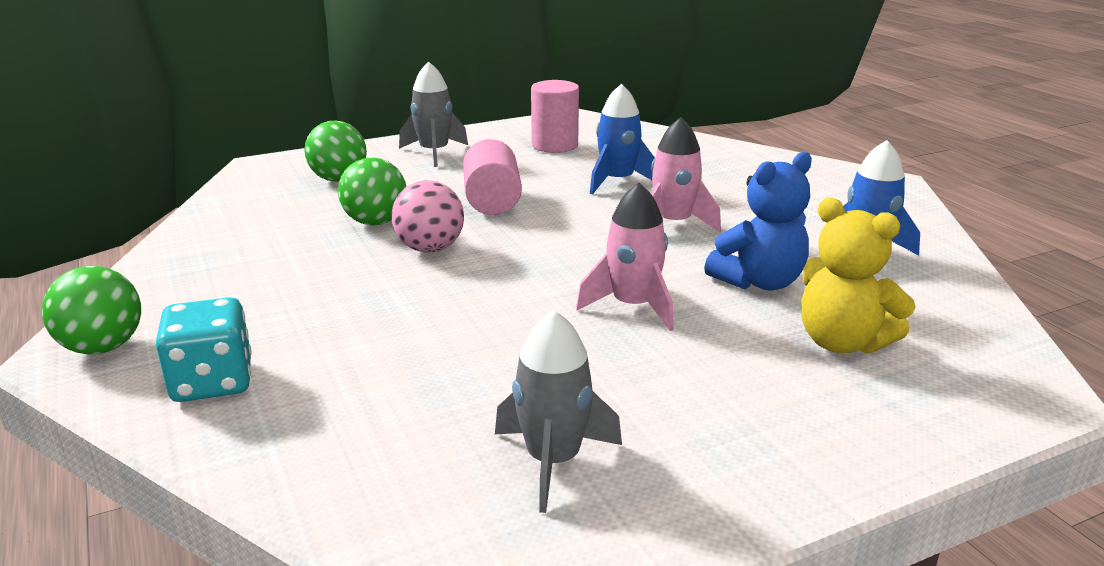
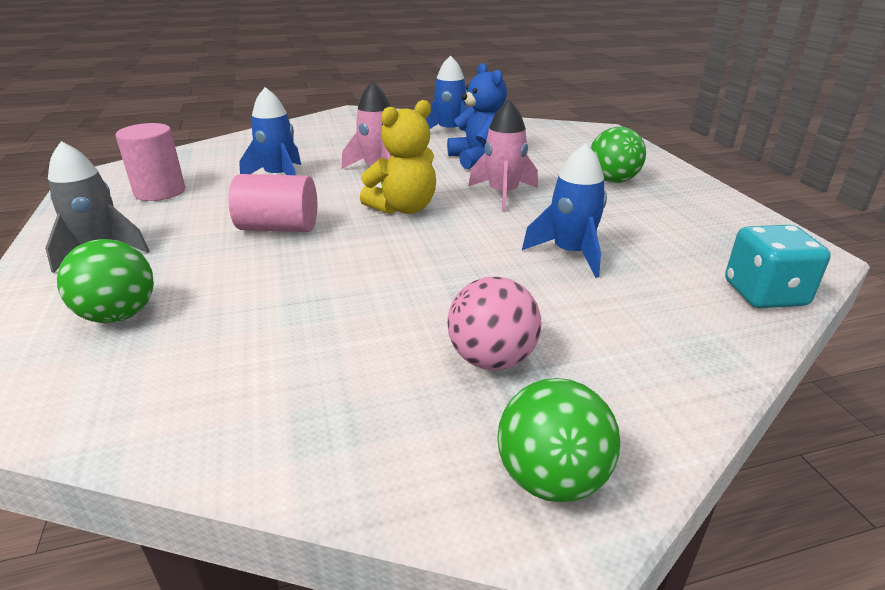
camera: 80 degrees left, 5 degrees up
turquoise dice [156,297,252,402] -> turquoise dice moved to [725,225,831,308]
green ball [338,158,406,225] -> green ball moved to [591,127,646,183]
pink ball [391,180,464,253] -> pink ball moved to [447,276,541,370]
grey rocket [495,310,622,513] -> none
yellow teddy bear [801,198,916,354] -> yellow teddy bear moved to [360,100,436,214]
none -> blue rocket [522,143,607,278]

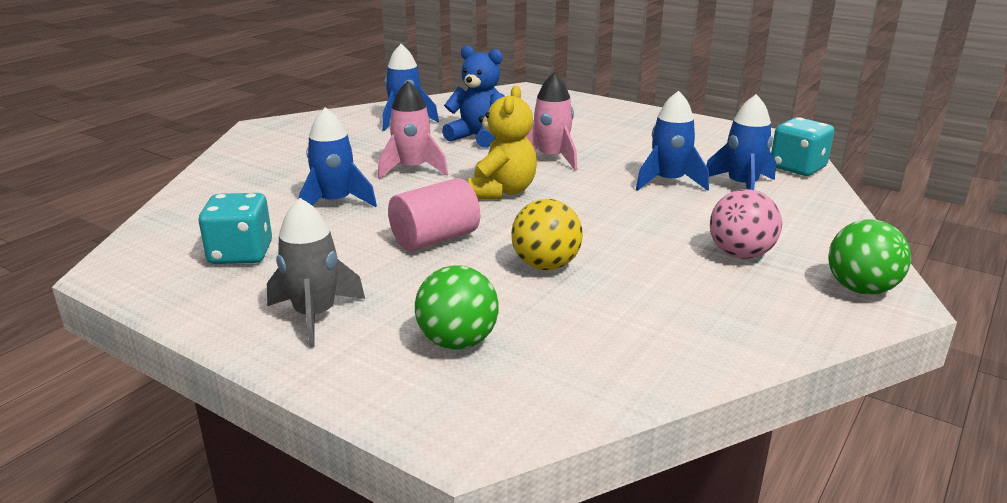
camera: 40 degrees left, 5 degrees down
pink cylinder [116,123,185,201] -> turquoise dice [199,193,272,264]
green ball [591,127,646,183] -> none
none -> yellow ball [511,199,583,270]
none -> blue rocket [706,94,776,190]

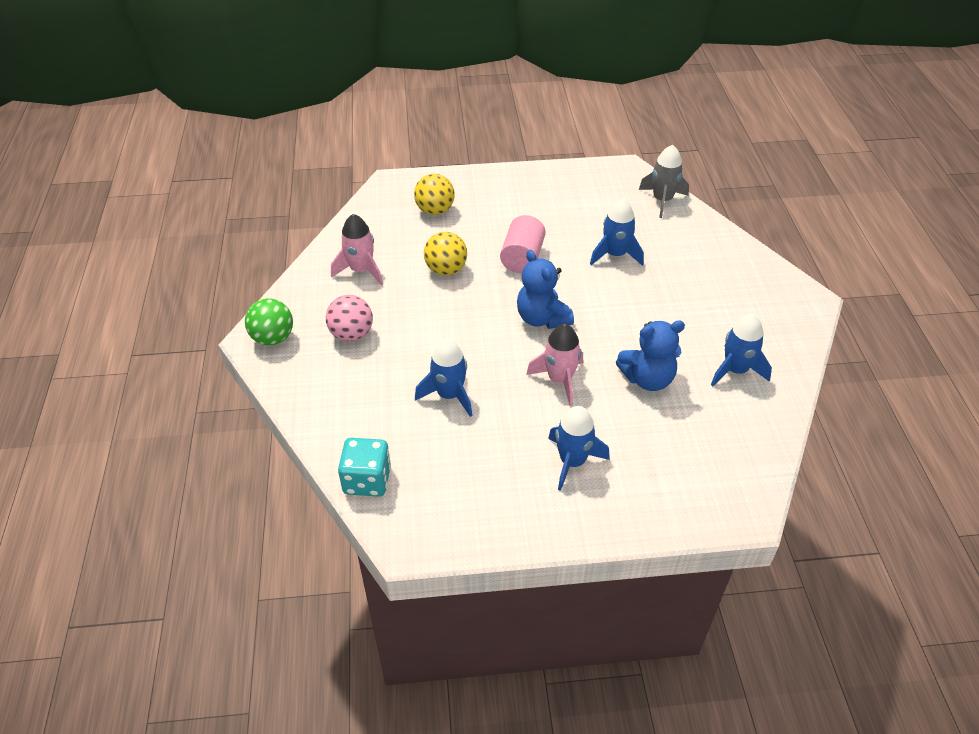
camera: 140 degrees right, 20 degrees up
turquoise dice [199,193,272,264] -> none
grey rocket [267,198,365,348] -> grey rocket moved to [639,145,689,218]
pink rocket [378,81,448,179] -> pink rocket moved to [331,214,383,285]
green ball [415,265,499,350] -> yellow ball [414,174,455,215]
yellow teddy bear [468,86,537,199] -> blue teddy bear [517,250,574,329]
blue rocket [706,94,776,190] -> blue rocket moved to [548,406,610,491]

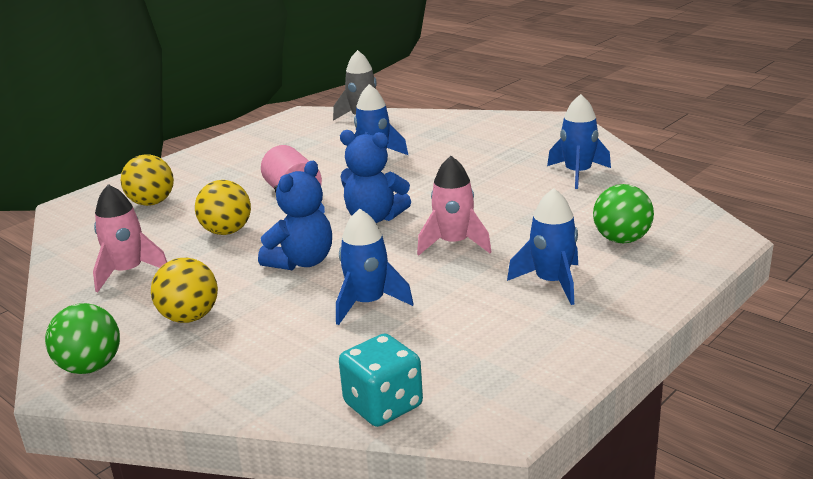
camera: 40 degrees left, 20 degrees down
pink ball [326,295,373,342] -> yellow ball [151,258,218,323]
blue teddy bear [616,321,685,391] -> blue teddy bear moved to [258,161,332,270]
none -> green ball [593,184,654,243]

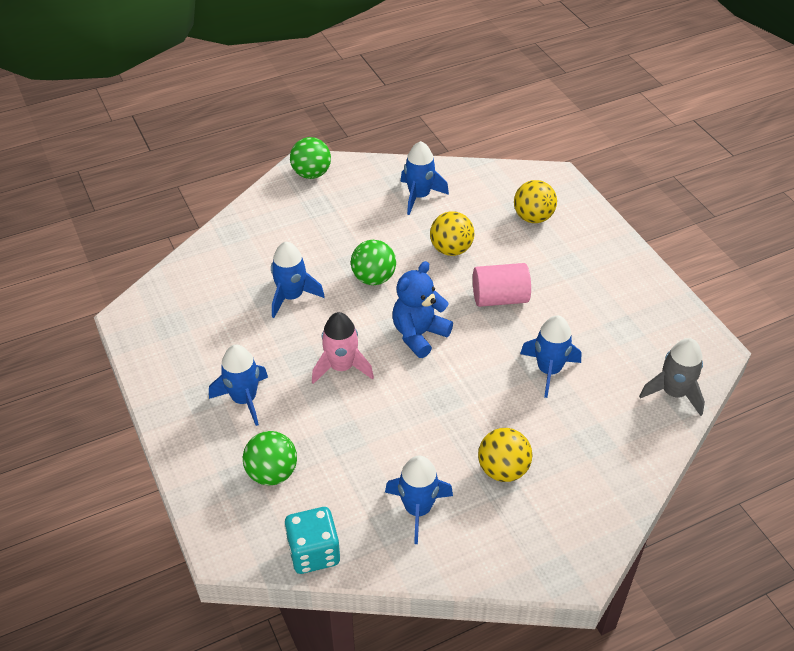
camera: 110 degrees right, 20 degrees up
pink rocket [93,184,167,292] -> blue rocket [400,141,449,215]
yellow ball [151,258,218,323] -> yellow ball moved to [478,428,532,482]
blue teddy bear [258,161,332,270] -> green ball [351,240,396,285]
turquoise dice [339,334,423,427] -> turquoise dice moved to [285,507,340,574]

